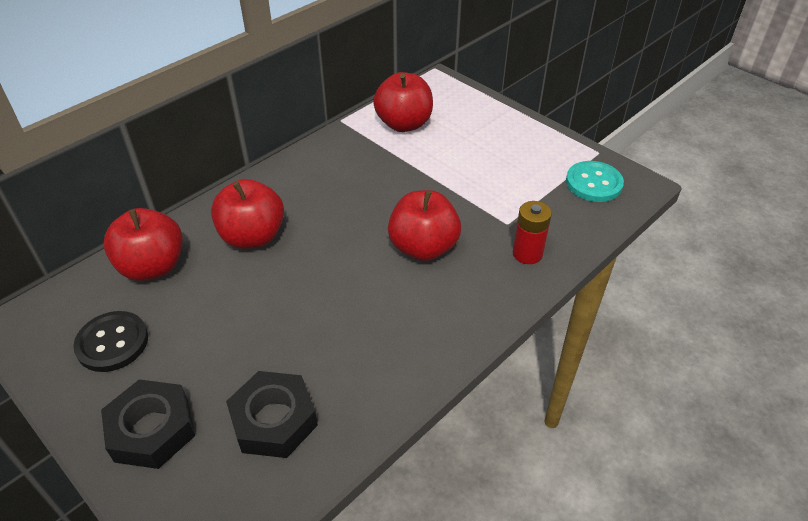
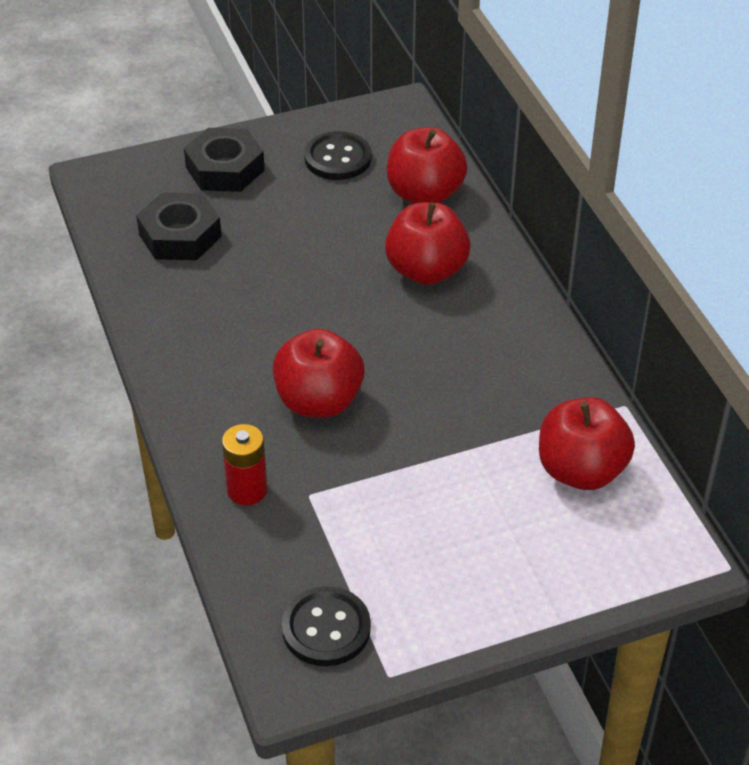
camera: 115 degrees right, 0 degrees up
turquoise button [566,161,624,202] -> black button [282,586,371,666]

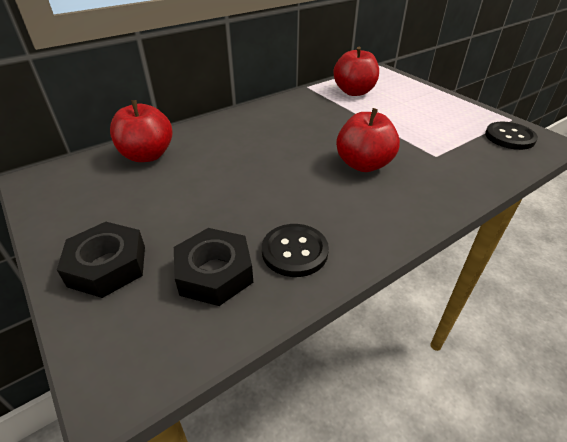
camera: 105 degrees left, 5 degrees down
red battery [222,424,267,505] -> none
black button [304,131,372,180] -> black button moved to [262,224,329,277]
red apple [385,202,471,285] -> none

